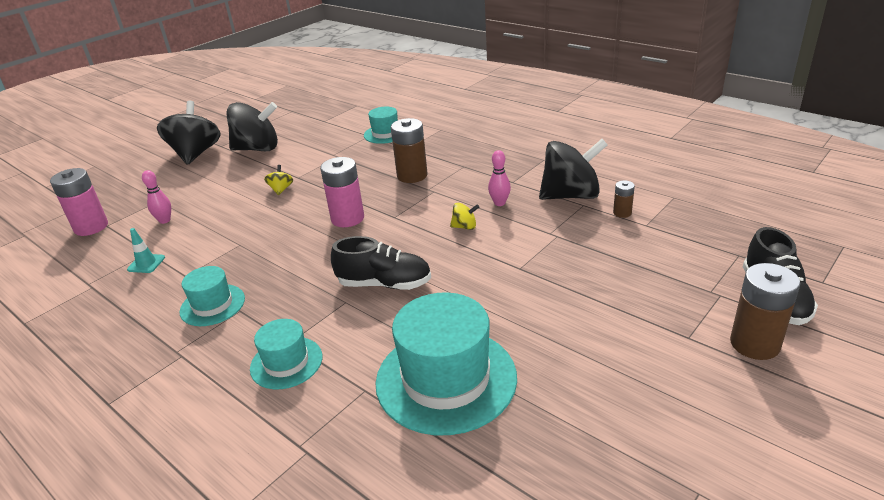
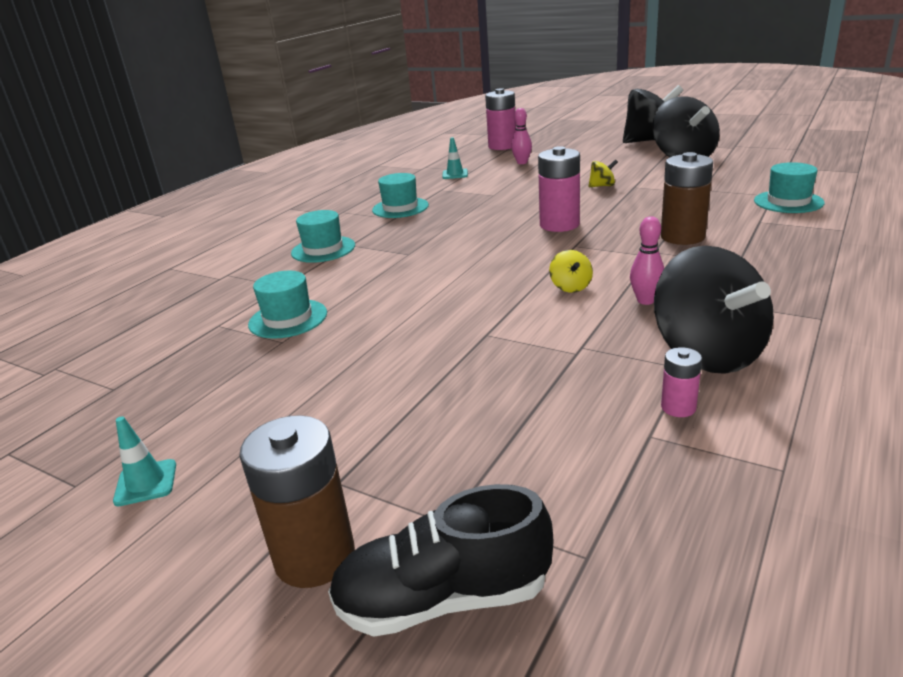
camera: 80 degrees right, 5 degrees down
black shoe [331,236,431,290] -> none
turquoise hat [375,292,517,435] -> turquoise hat [248,271,327,339], size x0.54
brown battery [613,180,635,218] -> pink battery [661,347,702,417]
none -> turquoise traffic cone [113,416,176,506]

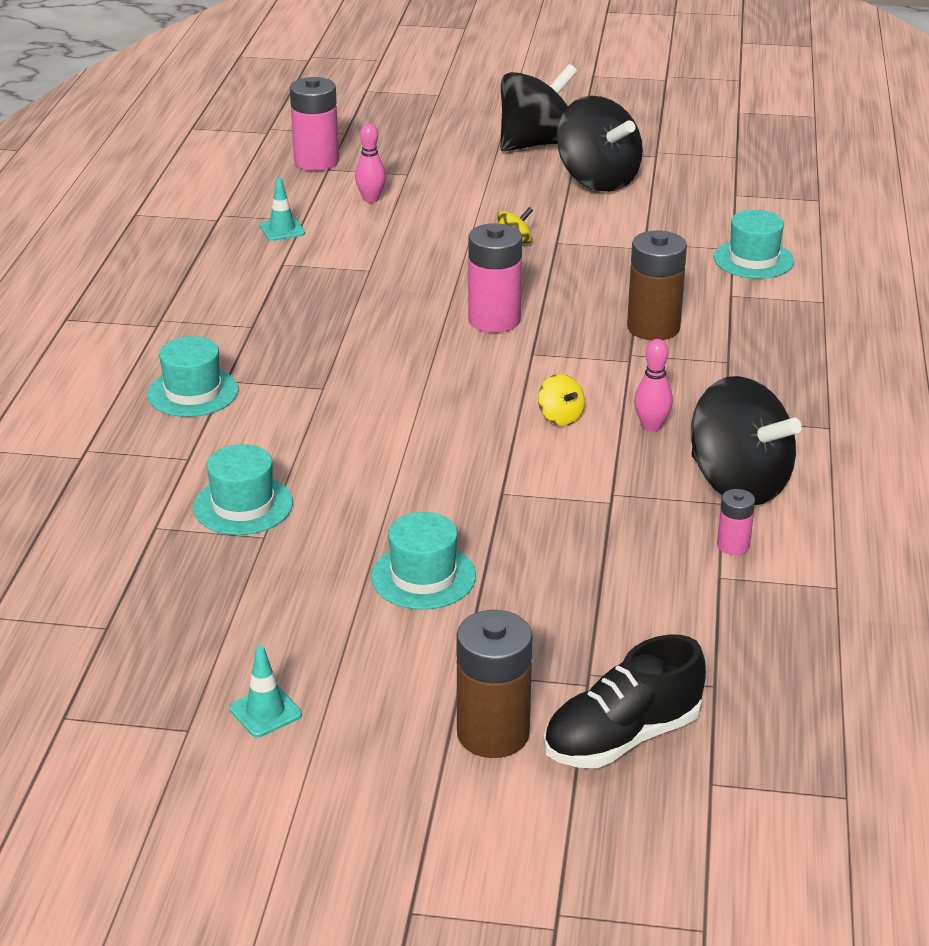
camera: 25 degrees left, 5 degrees up
turquoise hat [372,173,429,218] -> turquoise hat moved to [371,512,476,610]

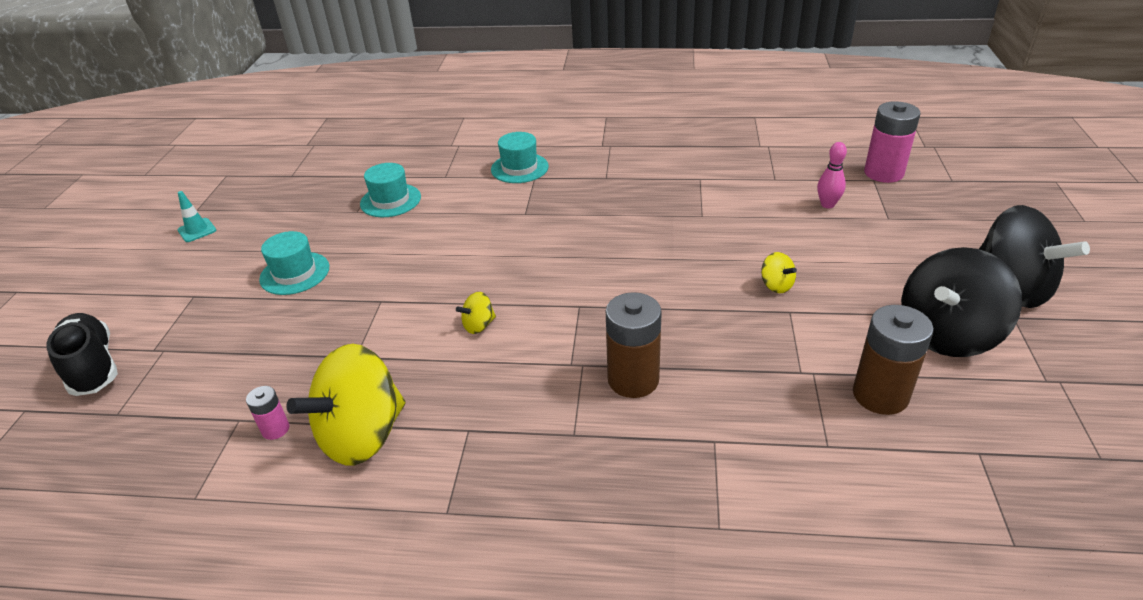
camera: 90 degrees right, 5 degrees up
turquoise traffic cone [260,178,305,241] -> none
brown battery [457,610,532,758] -> brown battery moved to [853,305,934,415]
pink battery [468,223,522,333] -> none
pink bowling pin [634,339,673,432] -> none
black spinning top [691,376,802,505] -> yellow spinning top [286,344,406,466]
turquoise hat [714,210,794,279] -> none

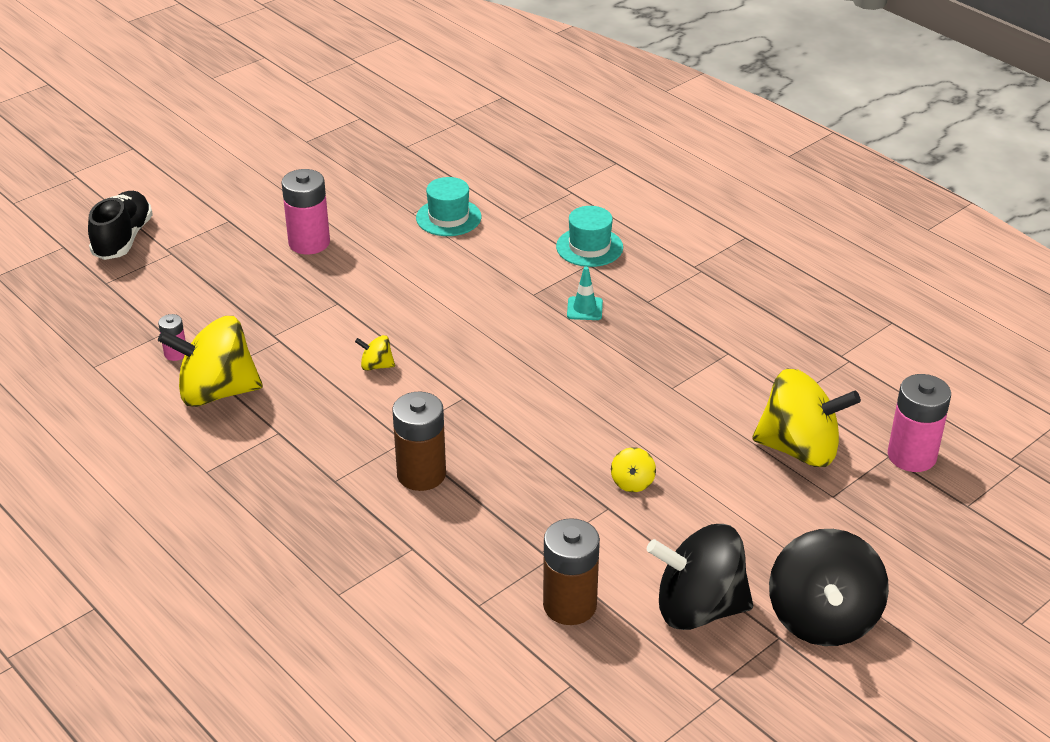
camera: 40 degrees right, 0 degrees up
turquoise traffic cone [178,191,216,242] -> turquoise traffic cone moved to [567,267,603,320]
turquoise hat [259,231,329,295] -> pink battery [281,169,330,254]
pink bowling pin [817,142,847,208] -> yellow spinning top [752,368,861,467]

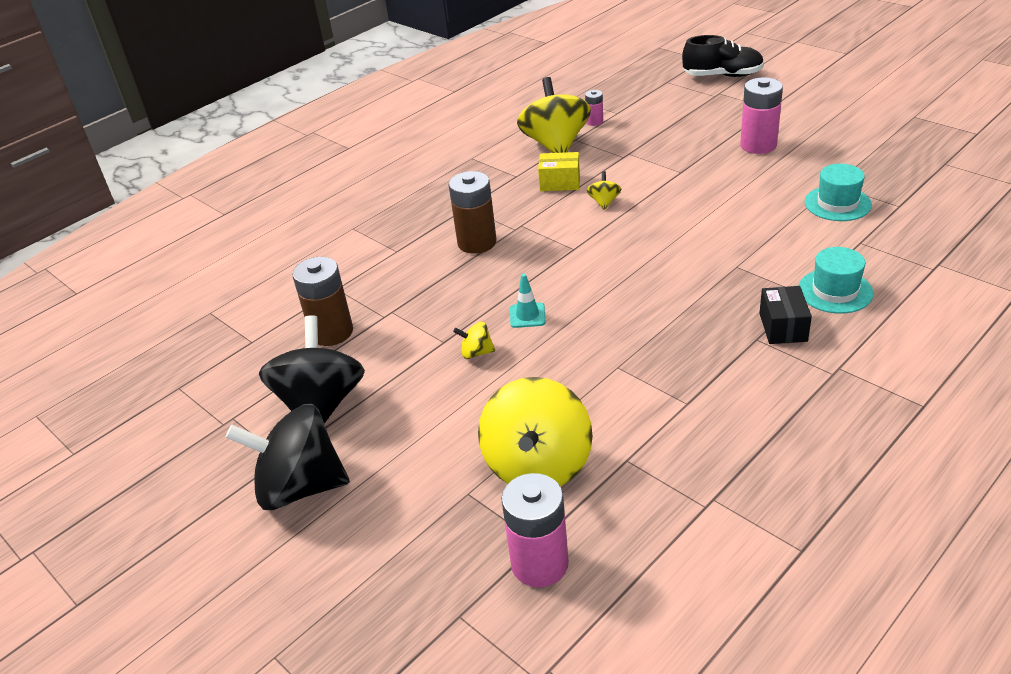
camera: 90 degrees right, 0 degrees up
turquoise traffic cone [567,267,603,320] -> turquoise traffic cone moved to [510,273,546,328]
none -> yellow box [538,152,580,191]
none -> black box [759,286,812,344]

